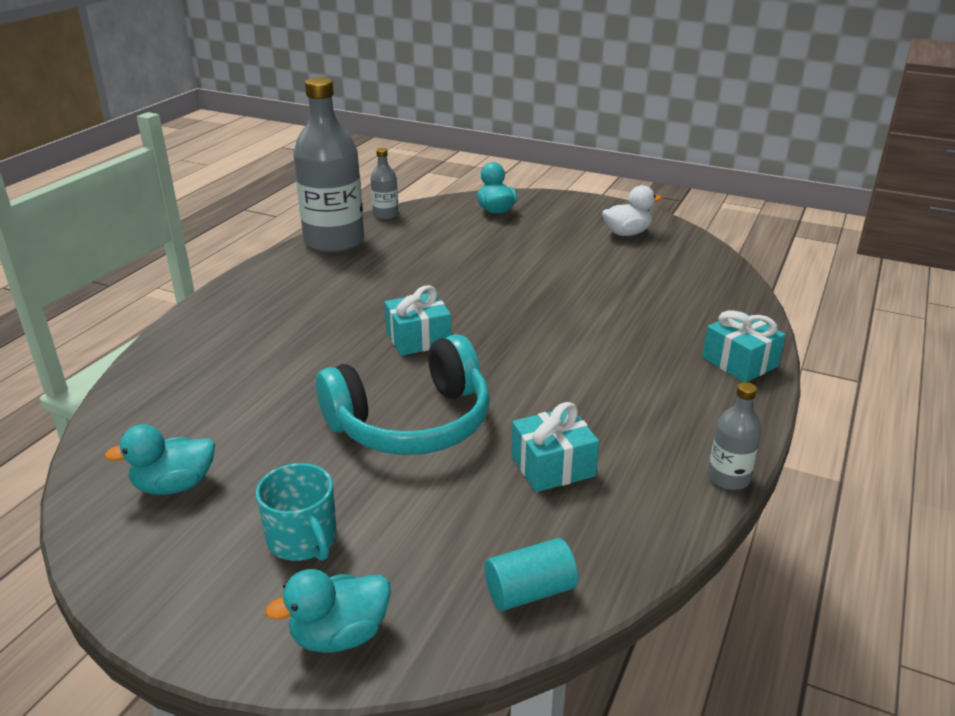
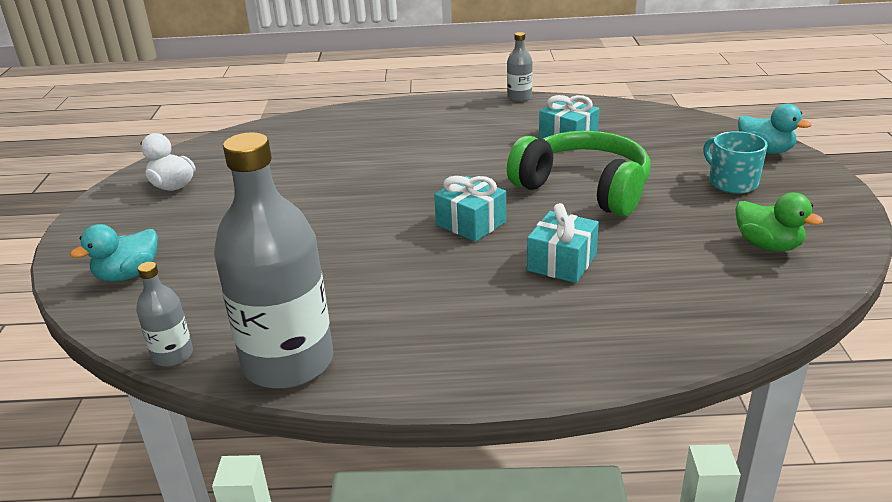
camera: 115 degrees left, 0 degrees up
turquoise duck [104,424,215,495] -> green duck [735,193,823,251]
turquoise mug [256,463,337,561] -> turquoise mug turned 60 degrees counterclockwise [703,131,768,194]
turquoise headphones [316,334,490,455] -> green headphones [507,131,650,217]
turquoise cylinder [485,538,578,611] -> none
turquoise gift [702,311,786,382] -> turquoise gift moved to [527,203,599,283]

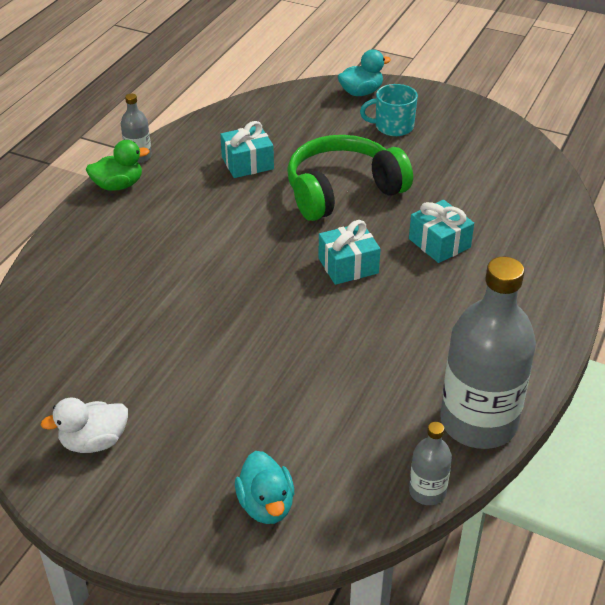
camera: 65 degrees left, 10 degrees up
green duck [735,193,823,251] -> green duck moved to [86,140,150,191]

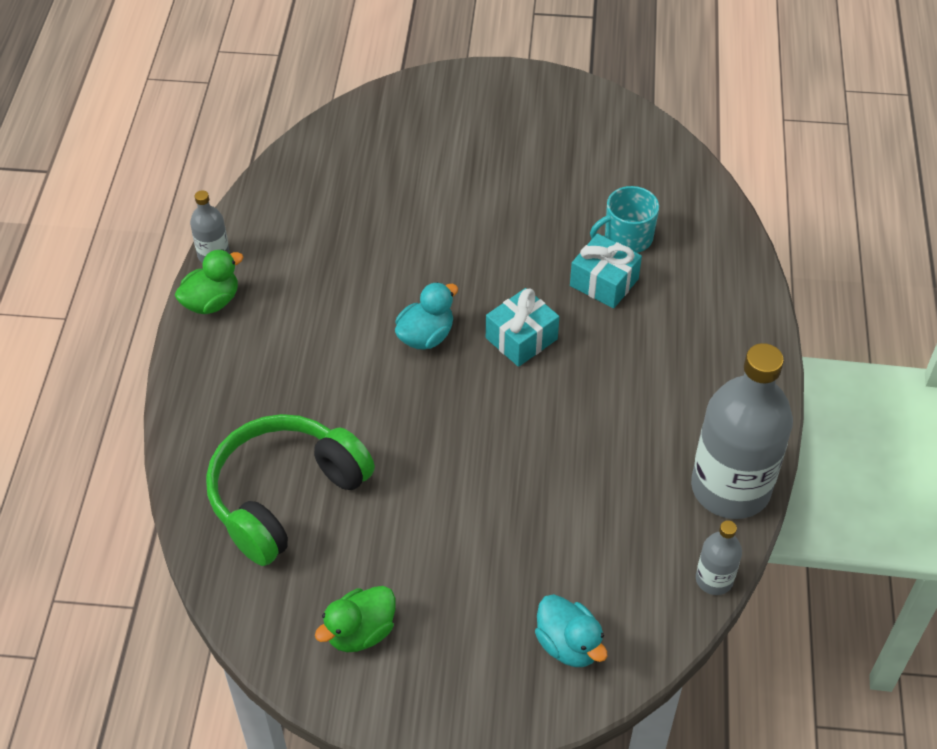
camera: 20 degrees left, 10 degrees up
white duck [41,398,128,453] -> green duck [315,586,395,652]
turquoise gift [220,121,274,178] -> none
green headphones [287,135,413,221] -> green headphones moved to [206,414,375,566]
turquoise duck [337,49,391,96] -> turquoise duck moved to [395,282,458,349]
turquoise mug [360,84,418,136] -> turquoise mug moved to [590,186,659,253]

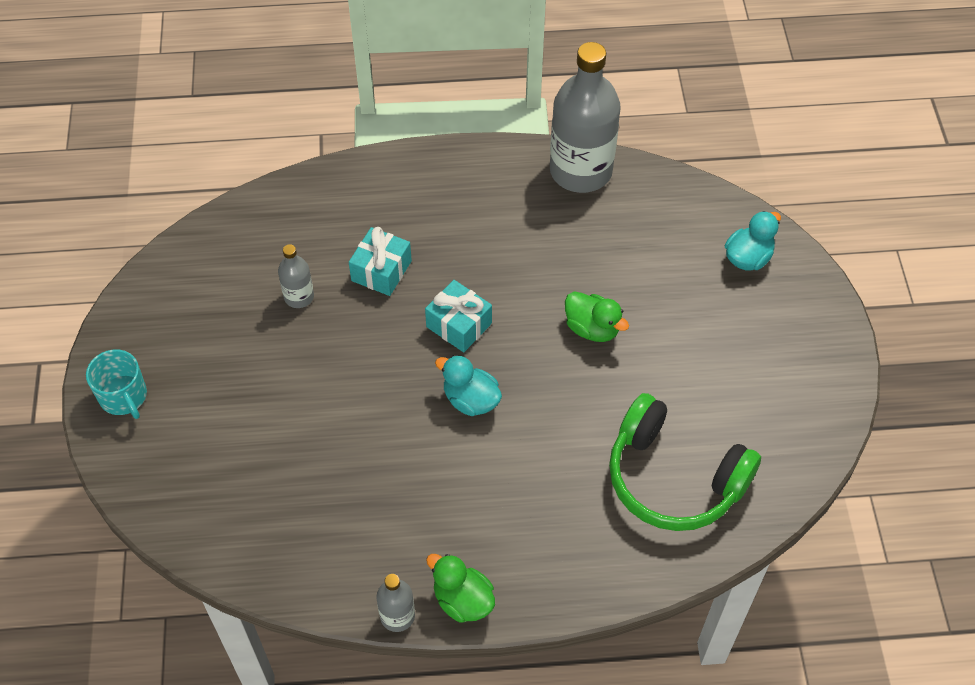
camera: 100 degrees left, 5 degrees up
green duck [315,586,395,652] -> green duck moved to [565,292,629,342]
turquoise mug [590,186,659,253] -> turquoise mug moved to [86,349,147,419]
grey bottle [696,520,742,595] -> grey bottle moved to [278,244,314,308]

